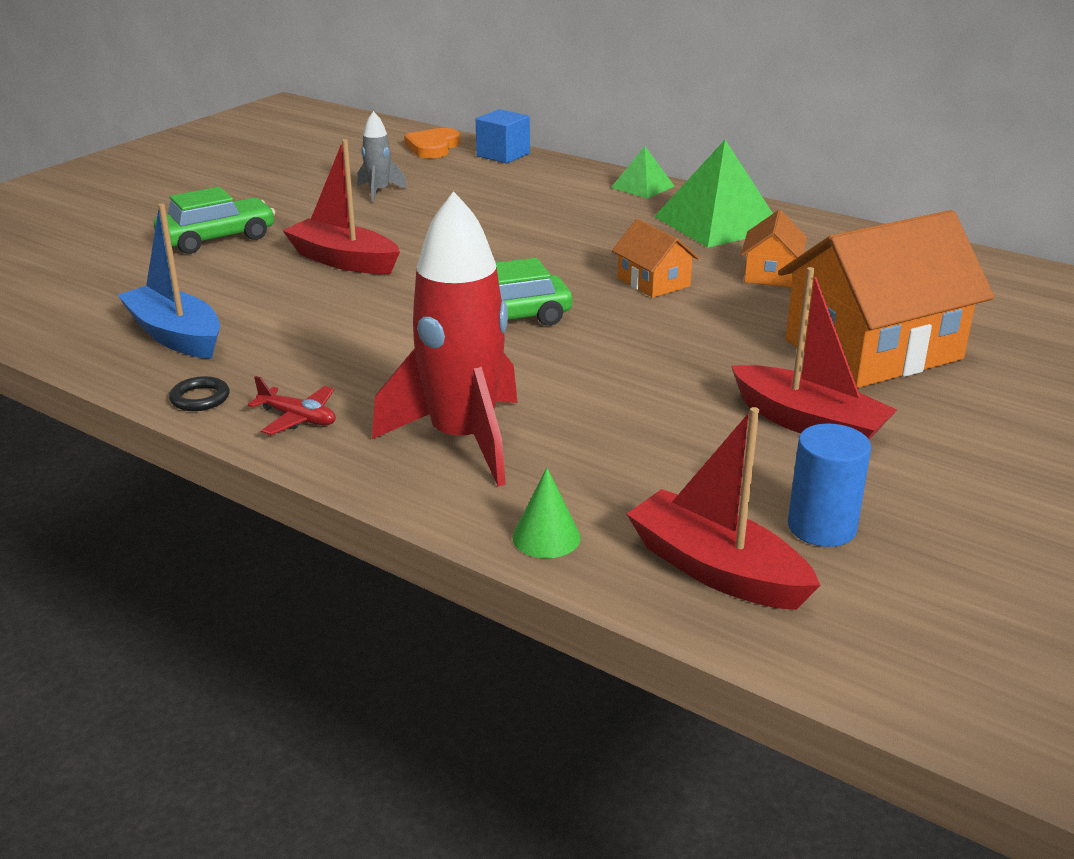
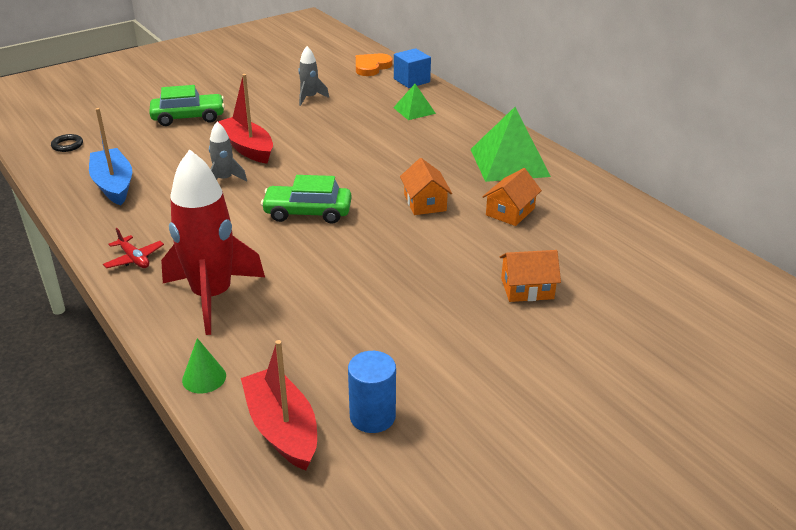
camera: 20 degrees right, 5 degrees up
black ring [169,376,229,411] -> black ring moved to [51,134,83,152]
green pyramid [611,146,675,199] -> green pyramid moved to [393,84,436,120]
red boat [731,267,897,440] -> none
orange house [778,210,994,388] -> orange house [500,250,561,302], size x0.47
none -> grey rocket [209,122,247,182]

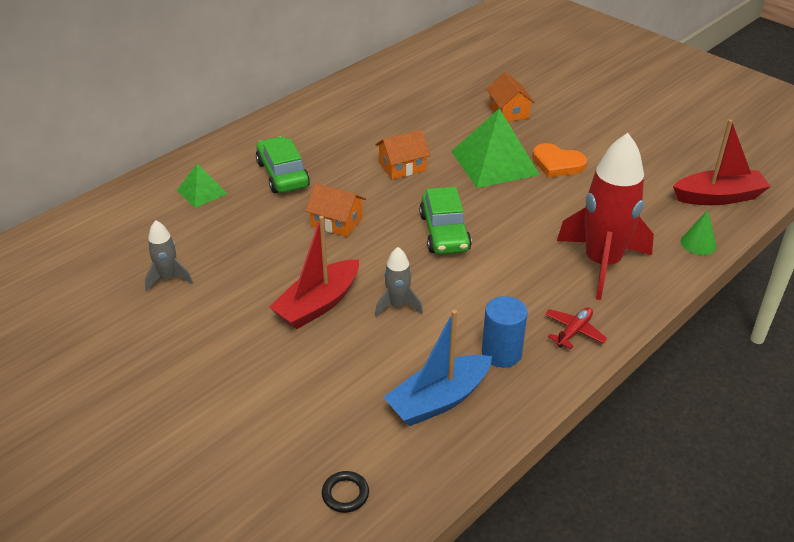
camera: 100 degrees left, 5 degrees up
green car [149,85,225,126] -> green car moved to [256,136,310,193]
red boat [241,340,317,471] -> red boat turned 150 degrees counterclockwise [673,119,771,205]
blue cylinder [348,351,396,433] -> blue cylinder moved to [482,296,528,367]
orange heart [356,54,392,76] -> orange heart moved to [532,143,587,178]
blue cube [394,48,431,88] -> none
green pyramid [470,107,551,182] -> green pyramid moved to [451,109,540,188]
orange house [482,168,542,226] -> orange house moved to [306,183,366,237]

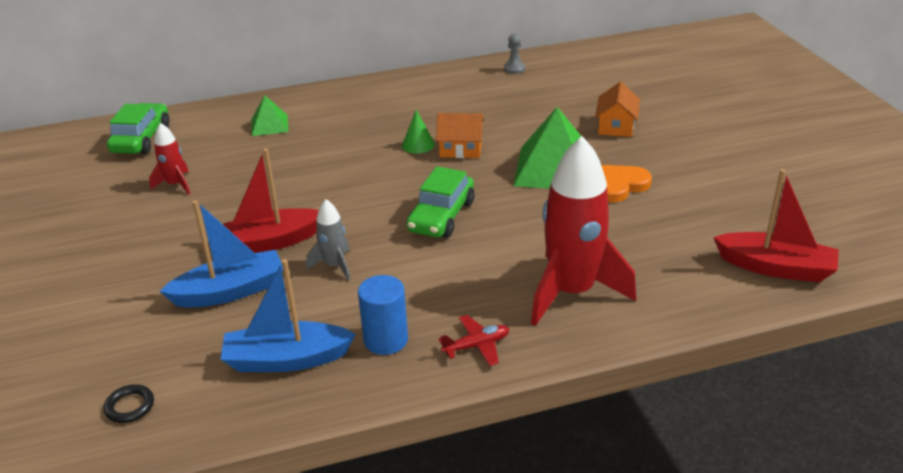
camera: 30 degrees right, 5 degrees down
grey rocket [145,220,193,291] -> red rocket [149,123,190,195]
green car [256,136,310,193] -> green car moved to [107,103,169,154]
orange house [306,183,366,237] -> none
orange heart [532,143,587,178] -> orange heart turned 90 degrees clockwise [601,165,652,202]
green cone [680,210,716,255] -> green cone moved to [402,109,435,154]
none -> blue boat [160,200,283,308]
none -> grey pawn [504,33,525,74]

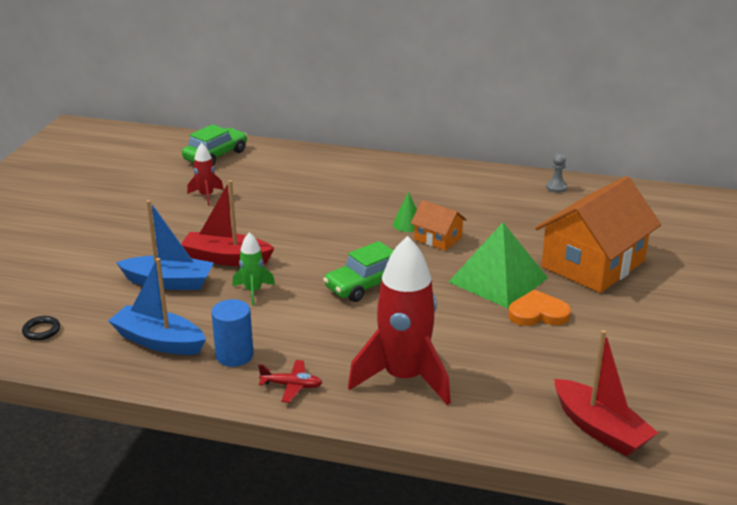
camera: 30 degrees right, 5 degrees down
green pyramid [251,95,288,136] -> none
grey rocket [306,199,350,281] -> green rocket [232,232,275,305]
orange house [595,82,640,137] -> orange house [535,176,661,293], size x2.11

